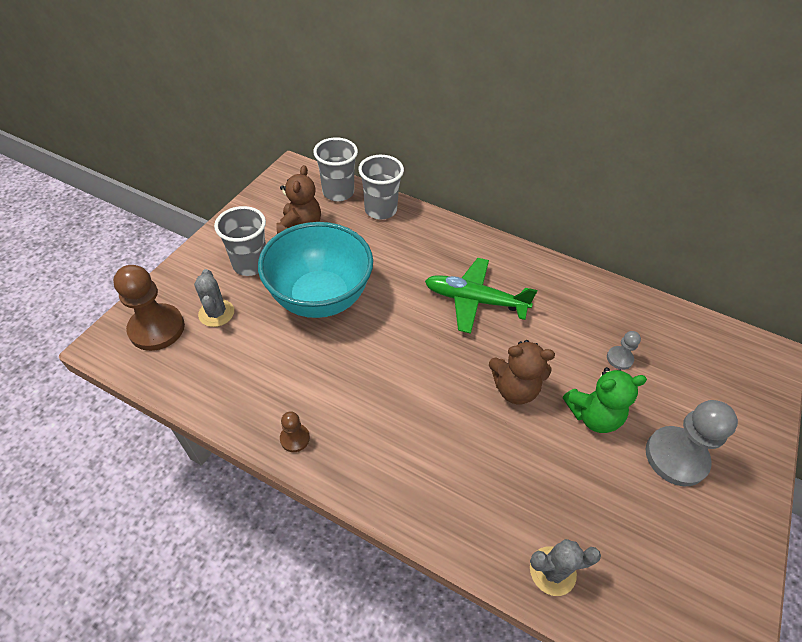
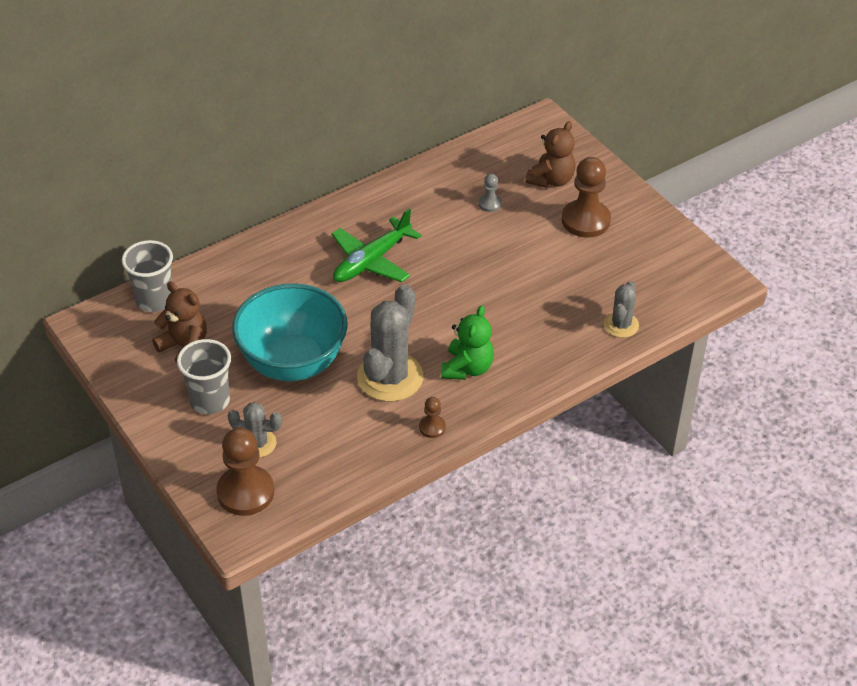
camera: 60 degrees left, 5 degrees down
grey cup [359,155,404,220] -> none
brown teddy bear [489,340,555,404] -> brown teddy bear moved to [525,121,576,188]
green teddy bear [563,367,647,433] -> green teddy bear moved to [441,305,494,380]
grey pawn [645,400,738,486] -> brown pawn [562,157,611,238]
none -> grey cactus [357,284,423,402]

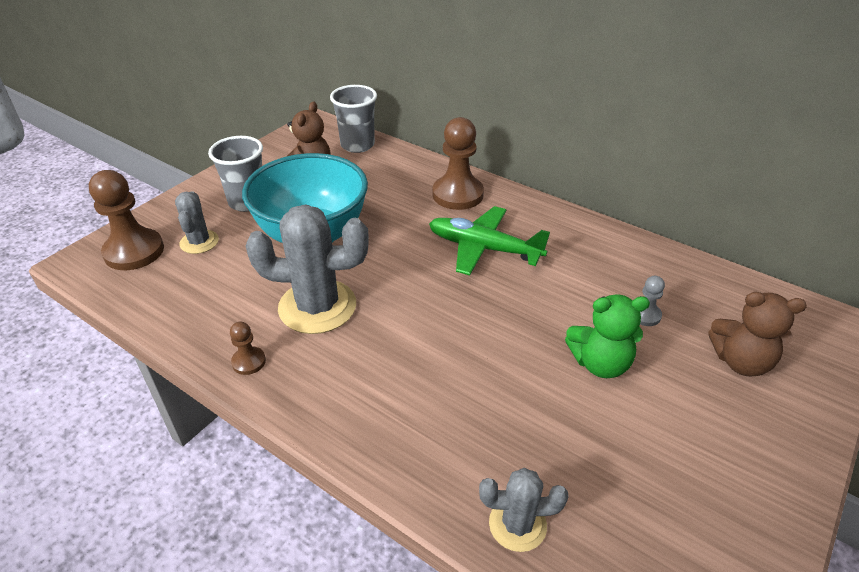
camera: 70 degrees right, 5 degrees down
green teddy bear [441,305,494,380] -> green teddy bear moved to [565,294,650,378]
brown pawn [562,157,611,238] -> brown pawn moved to [432,117,484,210]

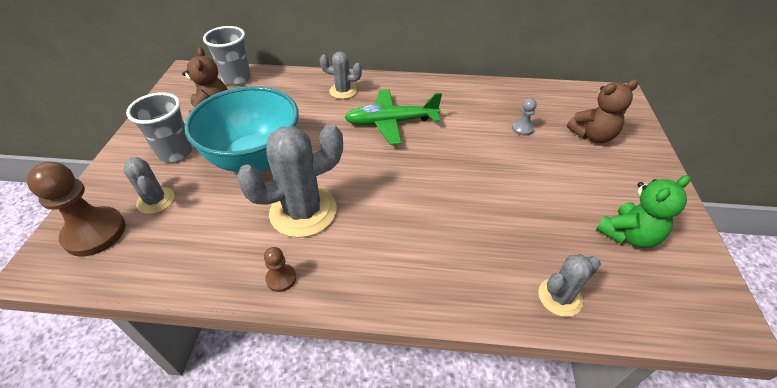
camera: 30 degrees left, 5 degrees up
brown pawn [432,117,484,210] -> grey cactus [319,51,362,99]
green teddy bear [565,294,650,378] -> green teddy bear moved to [596,175,690,248]

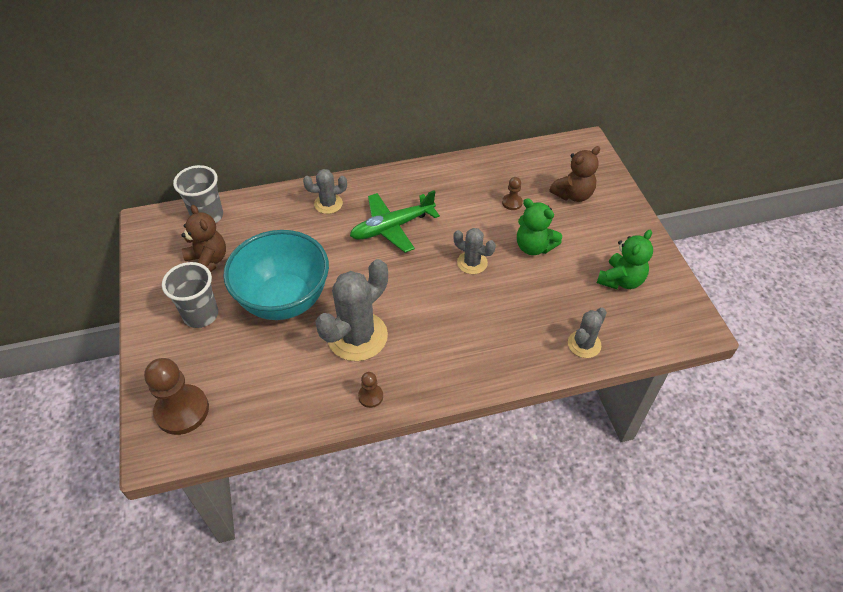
camera: 20 degrees left, 5 degrees up
grey cactus [123,157,174,214] -> grey cactus moved to [453,228,496,274]
grey pawn [512,98,537,136] -> brown pawn [502,177,523,210]
none -> green teddy bear [517,198,562,255]

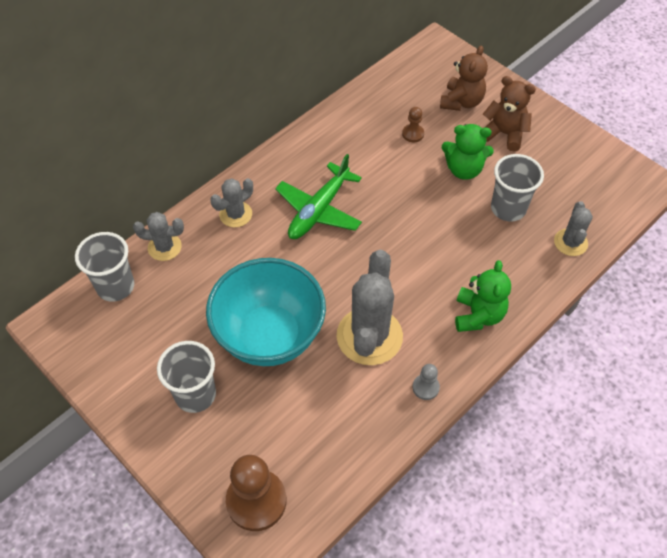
camera: 30 degrees left, 5 degrees up
brown teddy bear [181,205,226,272] -> brown teddy bear moved to [483,76,536,152]
brown pawn [358,372,383,408] -> grey pawn [413,364,440,400]
grey cactus [453,228,496,274] -> grey cactus moved to [133,212,184,261]
green teddy bear [597,230,653,289] -> green teddy bear moved to [455,260,511,332]
none -> grey cup [491,154,544,222]

